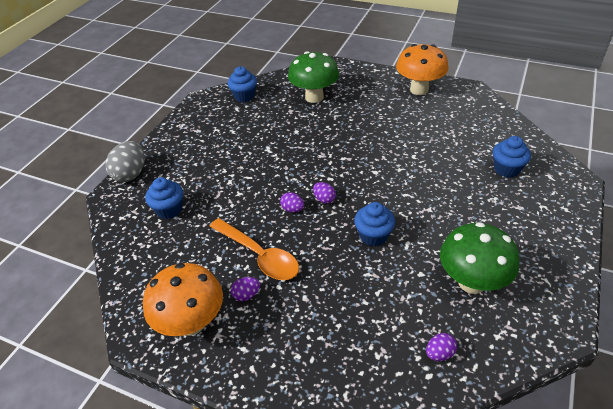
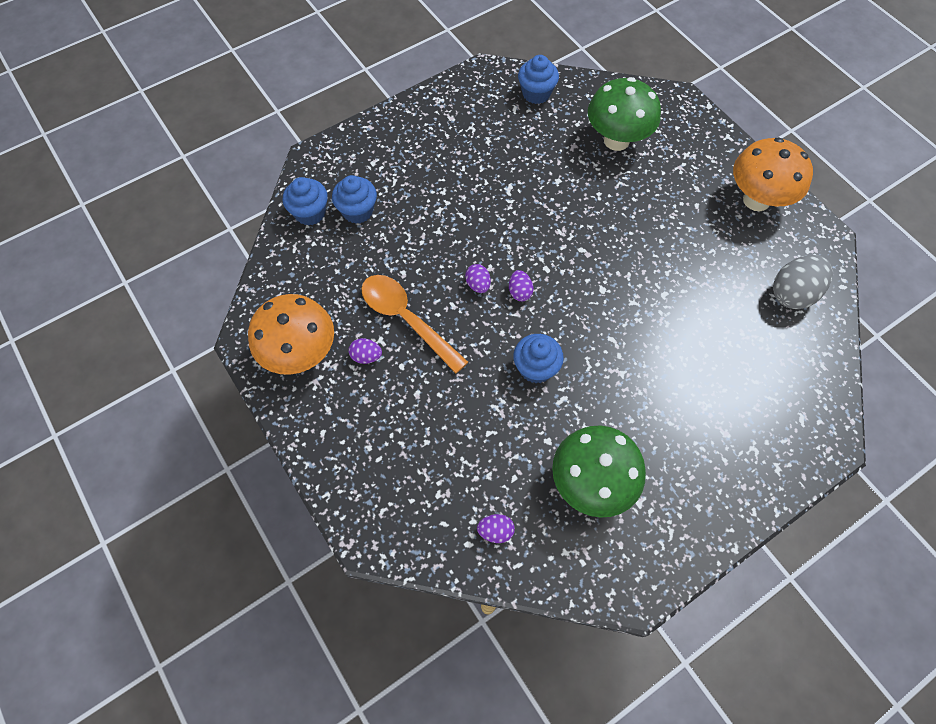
camera: 30 degrees right, 20 degrees up
grey egg [105,141,145,182] -> grey egg moved to [773,255,833,309]
orange spoon [209,218,299,280] -> orange spoon turned 150 degrees clockwise [361,275,468,373]
blue cupcake [493,136,531,178] -> blue cupcake moved to [283,177,328,226]

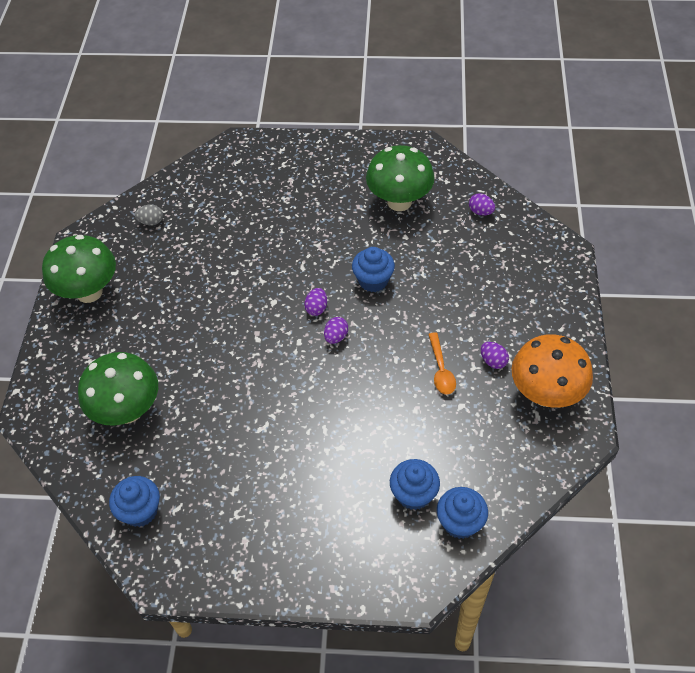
camera: 140 degrees left, 10 degrees down
orange spoon [361,275,468,373] -> orange spoon [428,332,456,394], size x0.58
purple egg [465,264,491,293] -> purple egg moved to [304,288,327,316]
orange mushroom [733,137,813,211] -> green mushroom [42,235,116,303]
grey egg [773,255,833,309] -> grey egg [135,205,163,225], size x0.52

